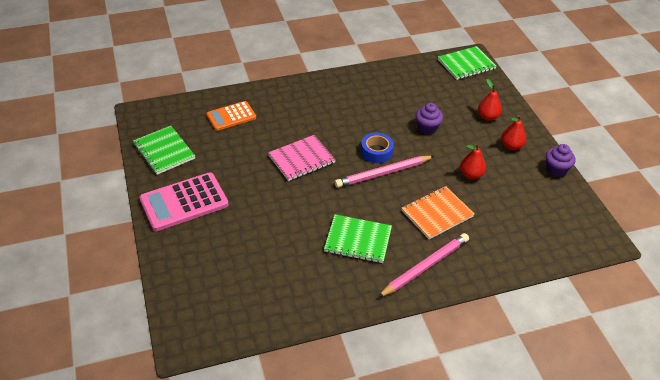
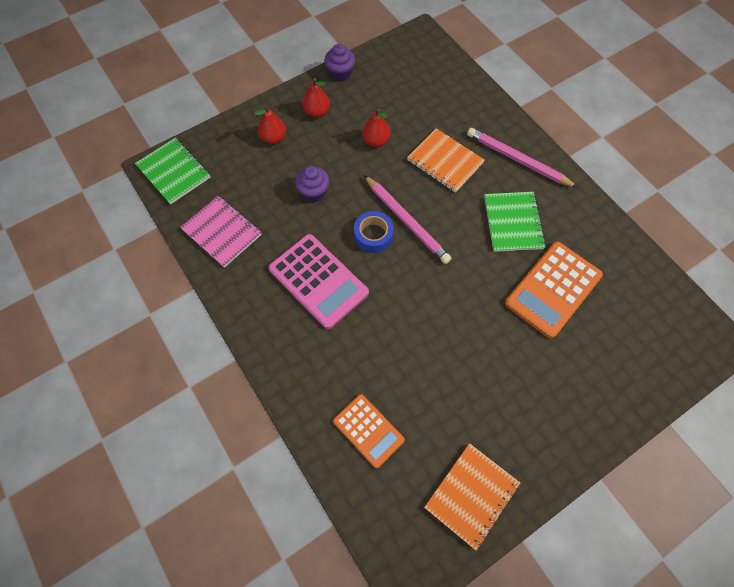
camera: 105 degrees left, 20 degrees up
green notebook [133,126,195,175] -> orange notebook [424,443,520,551]
pink calculator [139,172,229,231] -> pink calculator moved to [269,234,369,329]
pink notebook [268,135,336,181] -> pink notebook moved to [180,195,262,268]
none -> orange calculator [505,242,603,339]

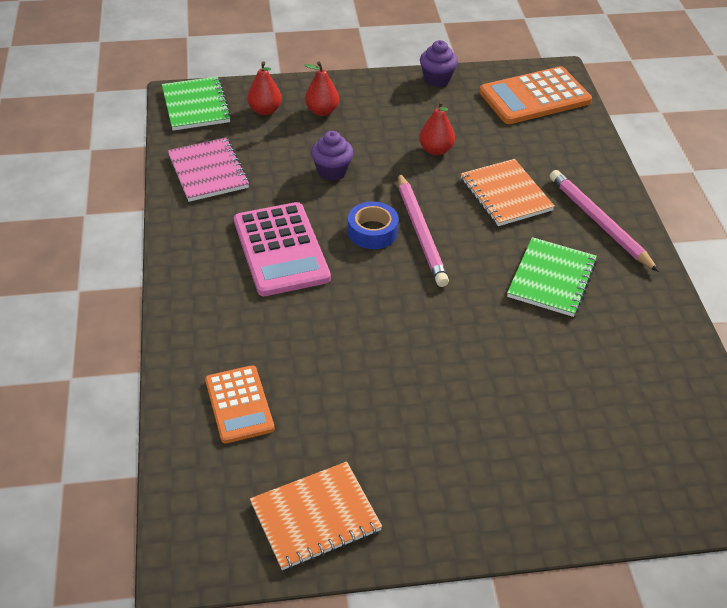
camera: 25 degrees right, 20 degrees down
red pear [302,78,330,118] -> red pear moved to [247,61,282,115]
orange calculator [505,242,603,339] -> orange calculator moved to [479,66,592,124]

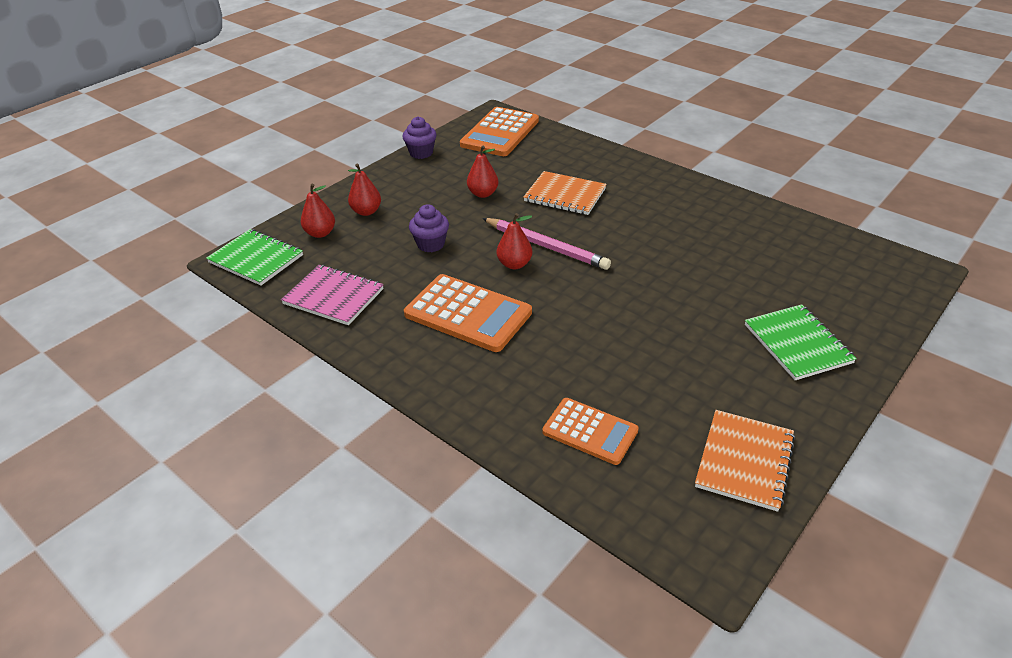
camera: 40 degrees left, 5 degrees down
pink calculator [234,202,331,296] -> orange calculator [404,274,532,352]
blue tape [348,202,399,249] -> red pear [497,213,532,269]
green notebook [507,237,597,317] -> green notebook moved to [745,304,857,380]
pink pencil [550,170,659,272] -> none

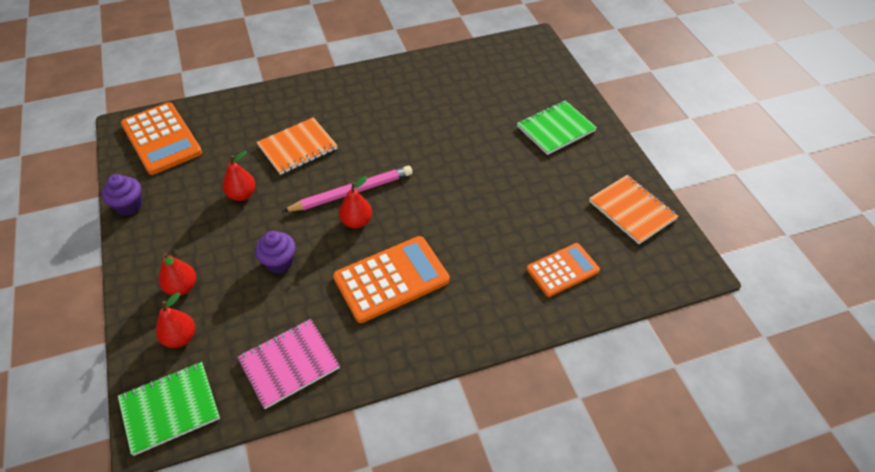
camera: 60 degrees left, 10 degrees up
green notebook [745,304,857,380] -> green notebook turned 45 degrees counterclockwise [517,100,597,155]

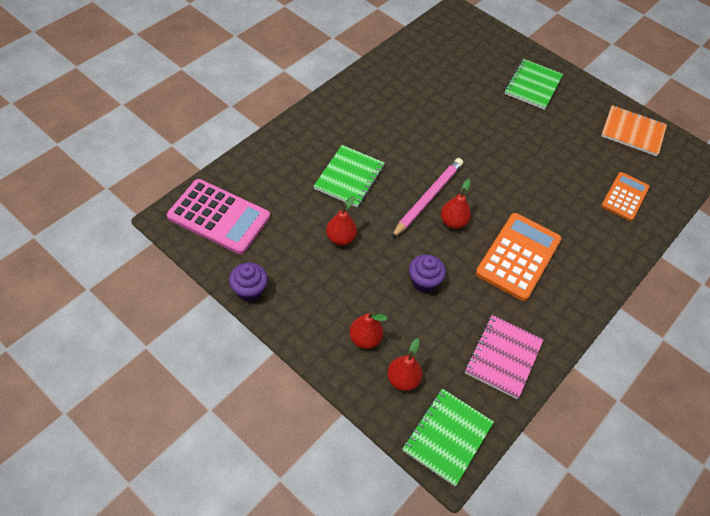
camera: 35 degrees left, 5 degrees up
orange calculator [121,102,202,175] -> pink calculator [167,179,270,254]
orange notebook [257,117,338,175] -> green notebook [314,145,384,207]

